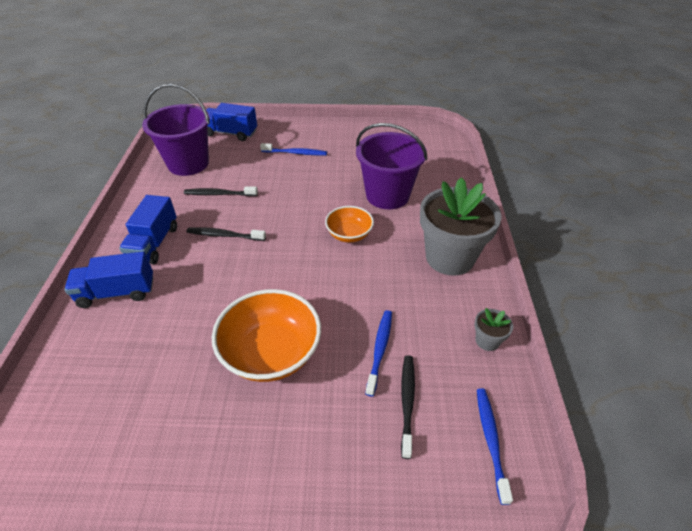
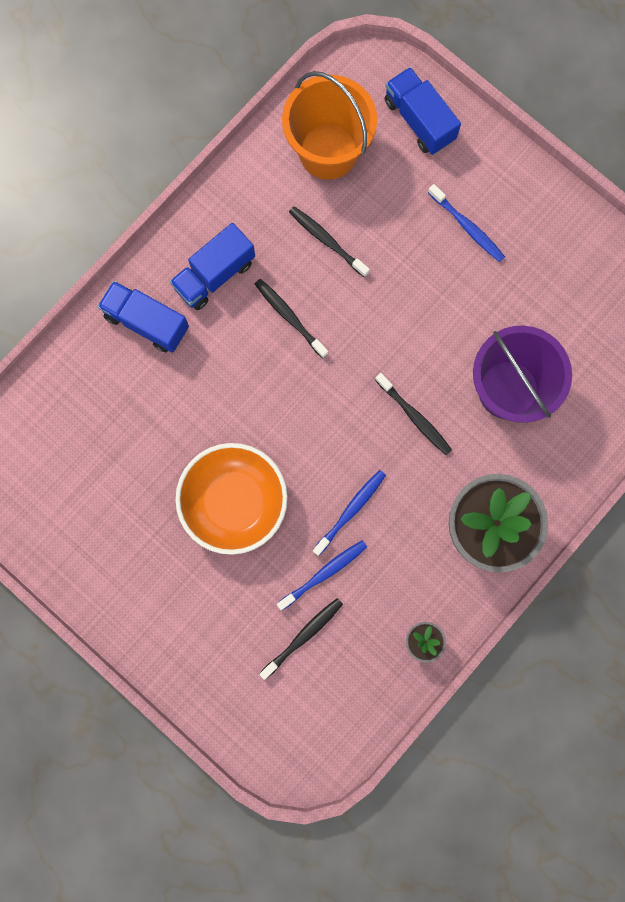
camera: 40 degrees right, 35 degrees up
purple bucket [142,83,210,176] -> orange bucket [282,71,377,180]
orange bowl [325,206,374,242] -> black toothbrush [375,373,452,455]
blue toothbrush [477,388,513,505] -> blue toothbrush moved to [312,470,386,556]

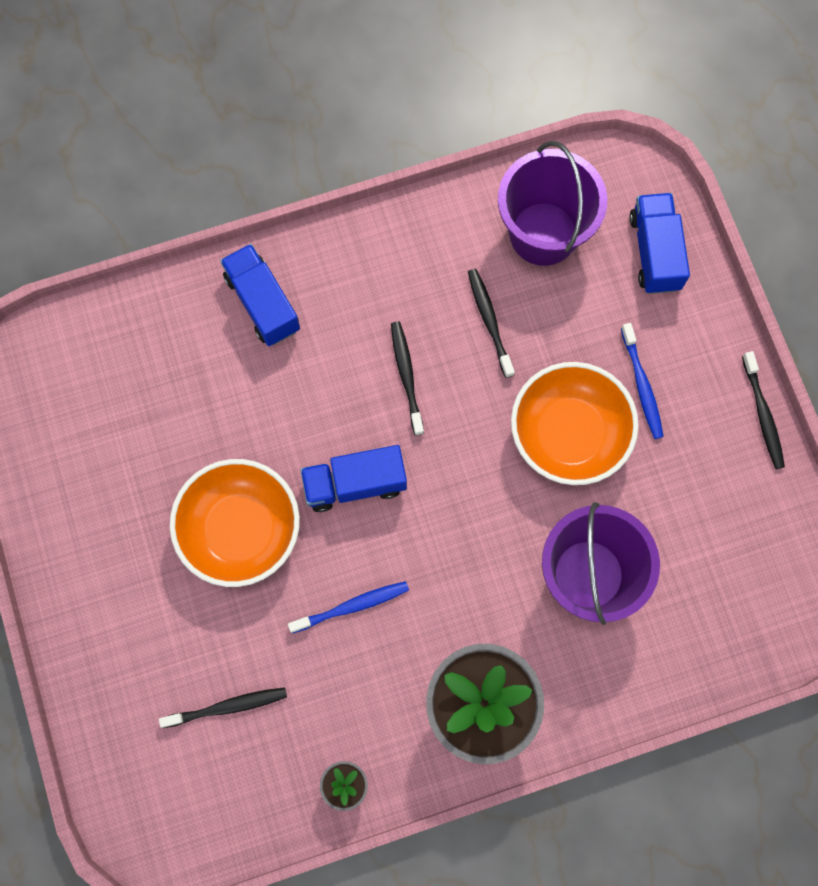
camera: 30 degrees right, 5 degrees down
blue truck [170,223,255,310] -> blue truck moved to [300,445,407,512]
blue toothbrush [277,540,367,610] -> none
orange bucket [282,71,377,180] -> purple bucket [498,141,607,266]
black toothbrush [375,373,452,455] -> black toothbrush moved to [742,351,785,469]
none -> orange bowl [511,362,639,485]

